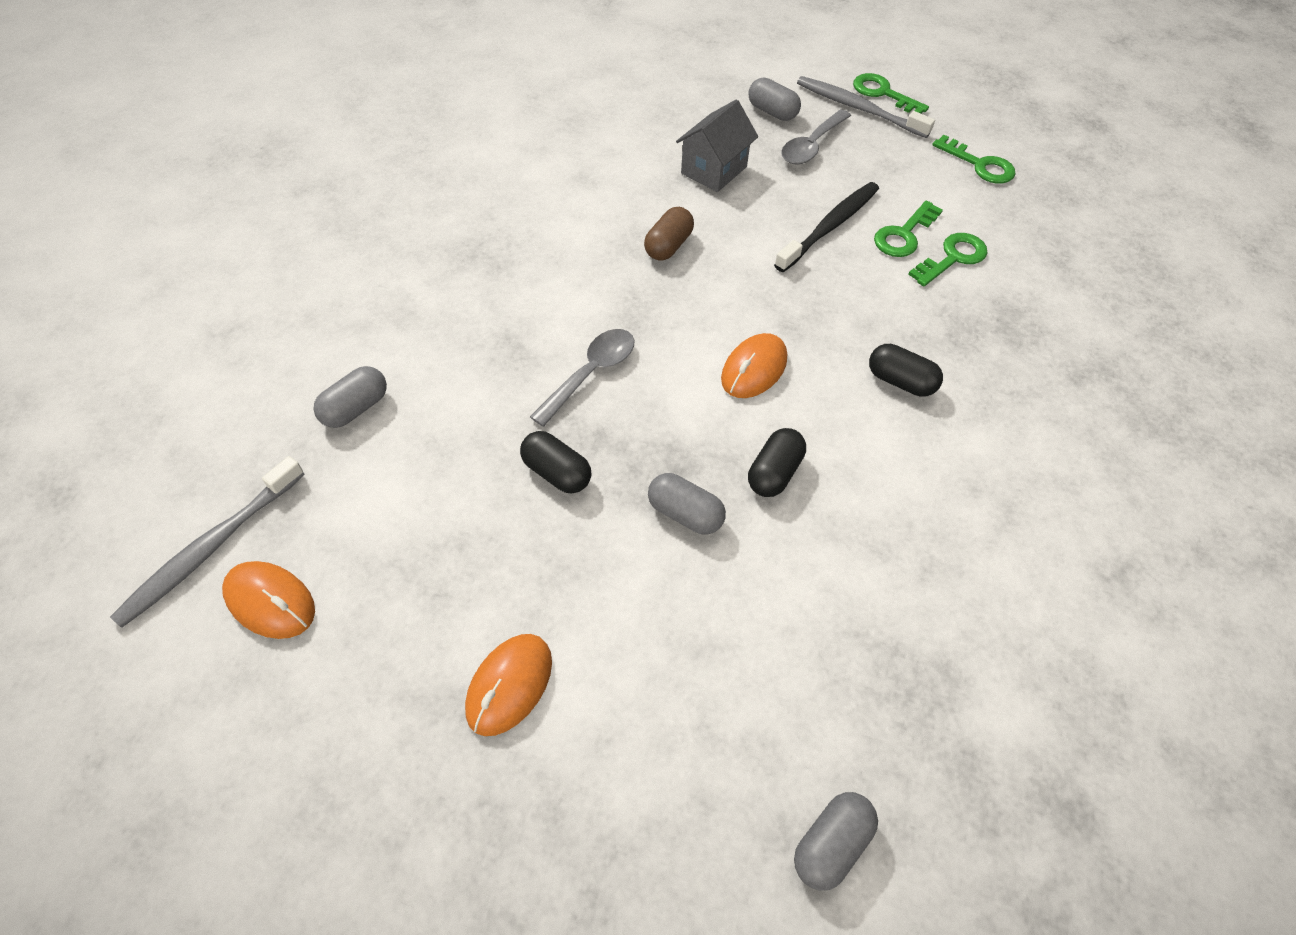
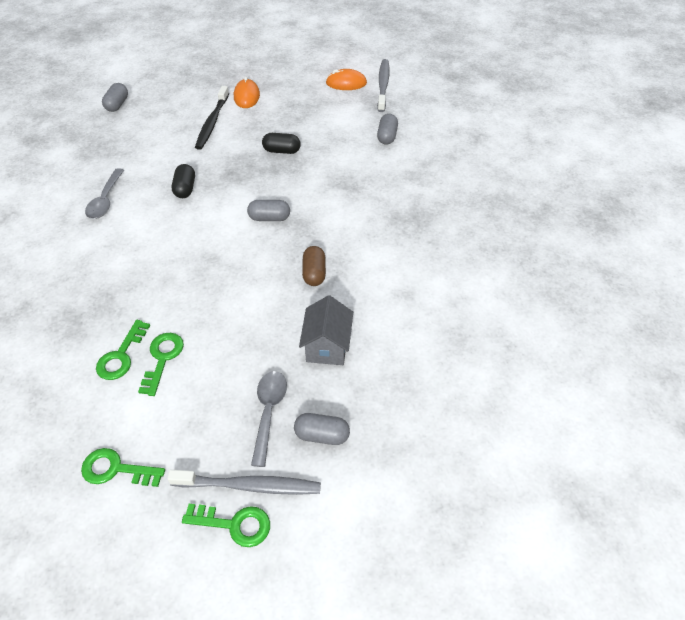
camera: 150 degrees right, 5 degrees down
grey spoon [530,329,635,427] -> grey spoon moved to [85,168,124,219]
grey capsule [648,473,726,535] -> grey capsule moved to [247,200,290,221]
orange mouse [721,333,787,398] -> none
black toothbrush [774,182,879,272] -> black toothbrush moved to [195,86,229,150]
black capsule [869,344,943,397] -> none

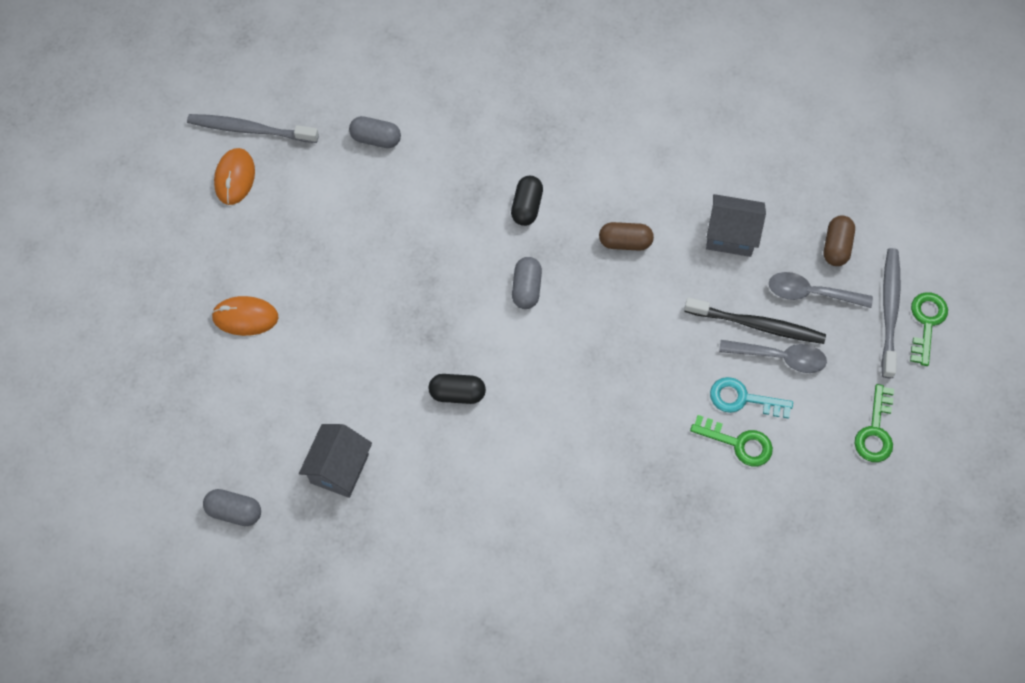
camera: 85 degrees left, 15 degrees up
grey spoon [85,168,124,219] -> grey spoon moved to [719,340,827,373]
green key [138,333,184,396] -> turquoise key [710,377,793,419]
black toothbrush [195,86,229,150] -> black toothbrush moved to [684,298,826,344]
black capsule [262,133,301,154] -> black capsule moved to [511,176,543,226]
grey capsule [294,413,350,445] -> brown capsule [824,215,855,266]
none -> grey house [299,424,372,498]

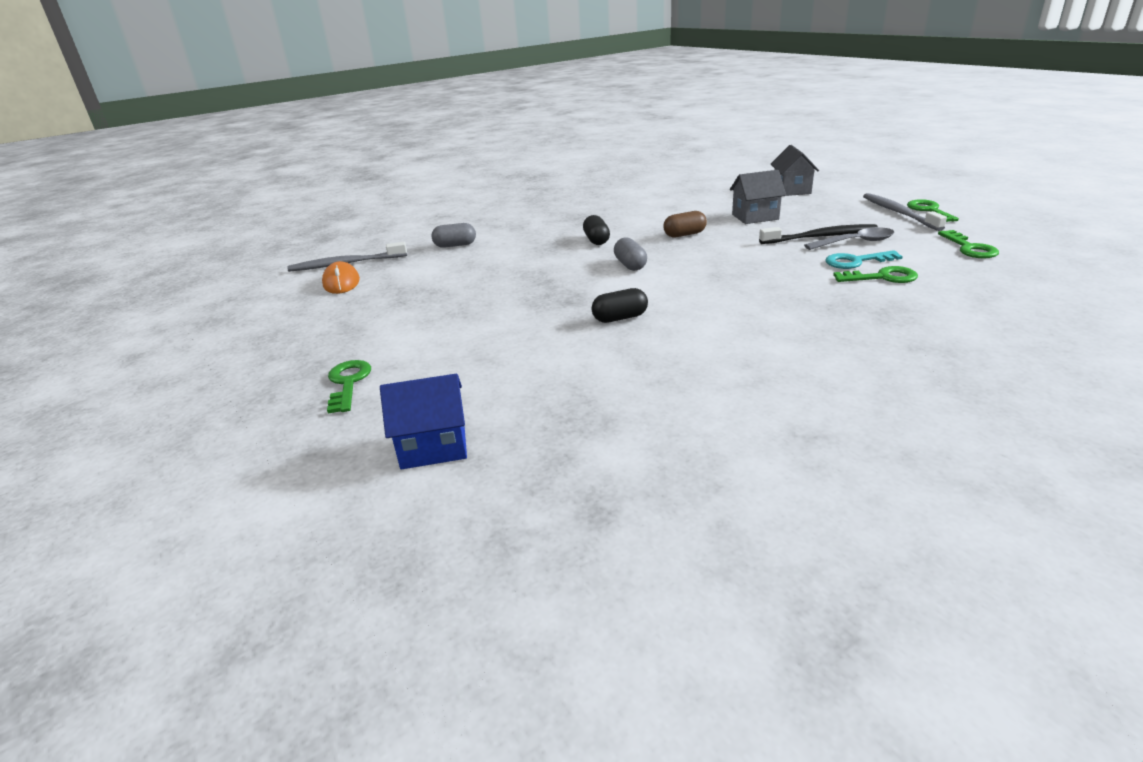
camera: 20 degrees left, 35 degrees down
grey capsule [203,489,261,526] -> blue house [380,374,467,469]
orange mouse [211,296,278,336] -> none
grey house [299,424,372,498] -> grey house moved to [771,145,819,196]
grey spoon [769,272,873,308] -> none
brown capsule [824,215,855,266] -> none
none -> green key [327,360,371,413]

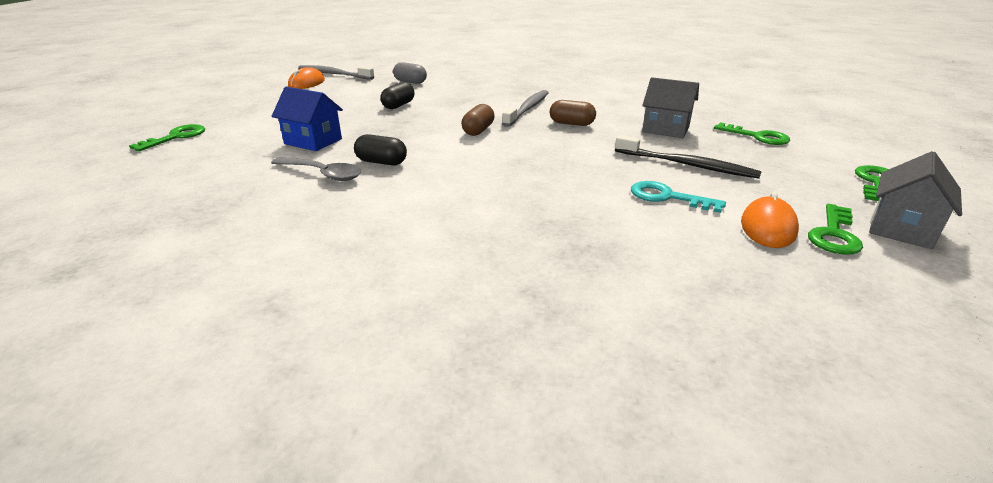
camera: 35 degrees right, 0 degrees up
blue house [380,374,467,469] -> blue house moved to [272,87,343,151]
black capsule [583,215,610,245] -> black capsule moved to [380,82,415,109]
grey capsule [614,237,647,271] -> brown capsule [461,104,495,136]
grey house [771,145,819,196] -> grey house moved to [869,151,962,249]
grey spoon [804,227,894,250] -> grey spoon moved to [271,157,362,181]
green key [833,266,918,283] -> green key moved to [714,122,790,145]
grey toothbrush [863,193,947,231] -> grey toothbrush moved to [502,90,549,127]
none -> orange mouse [741,191,799,248]

